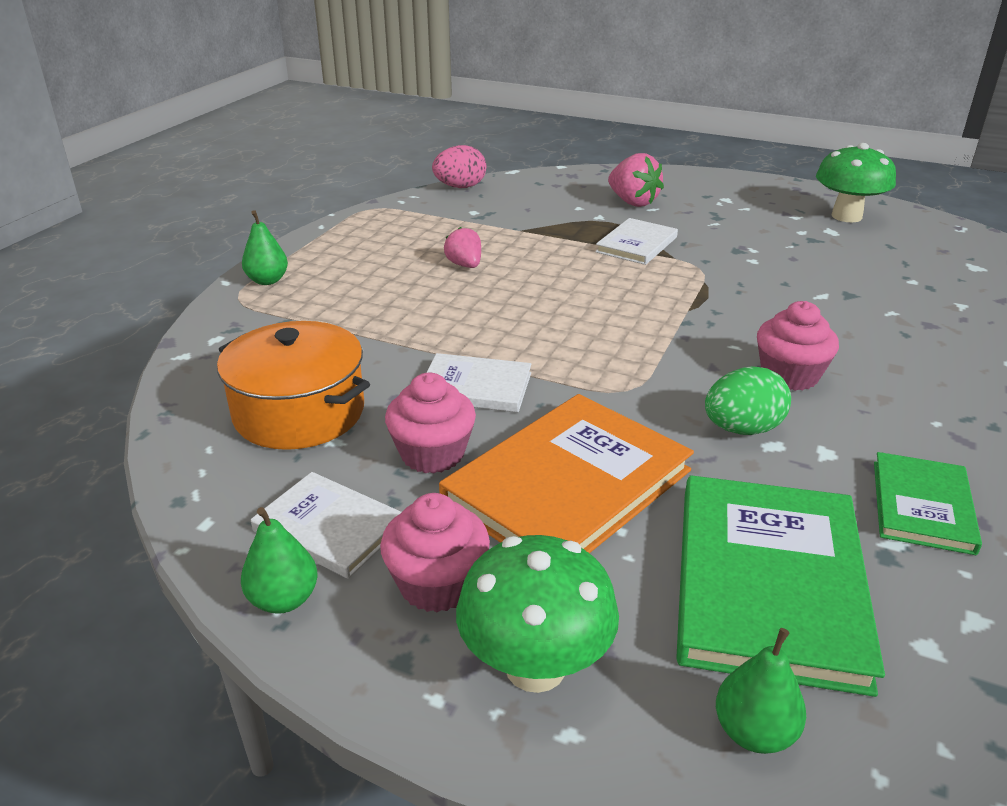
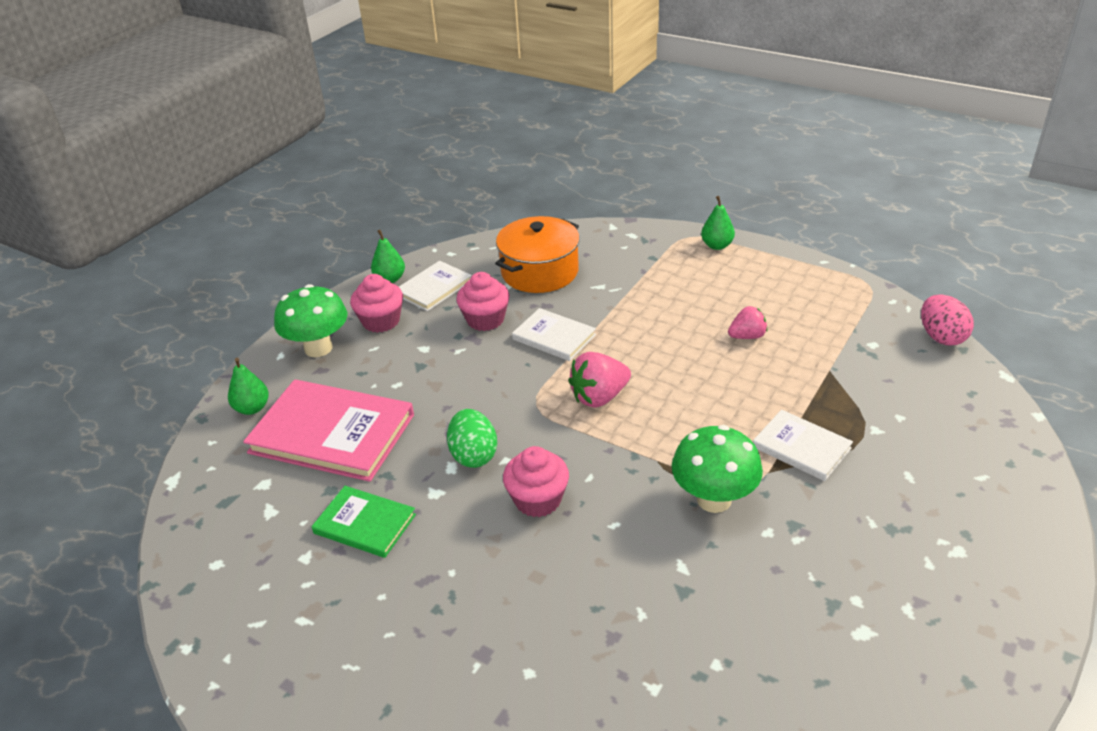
camera: 100 degrees right, 5 degrees up
white book [426,353,531,412] -> white book turned 75 degrees counterclockwise [512,308,596,361]
orange book [439,394,694,553] -> none
pink strawberry [608,153,664,207] -> pink strawberry moved to [568,352,631,408]
green book [676,475,885,697] -> pink book [243,379,414,482]
green mushroom [816,143,896,222] -> green mushroom moved to [672,425,763,513]

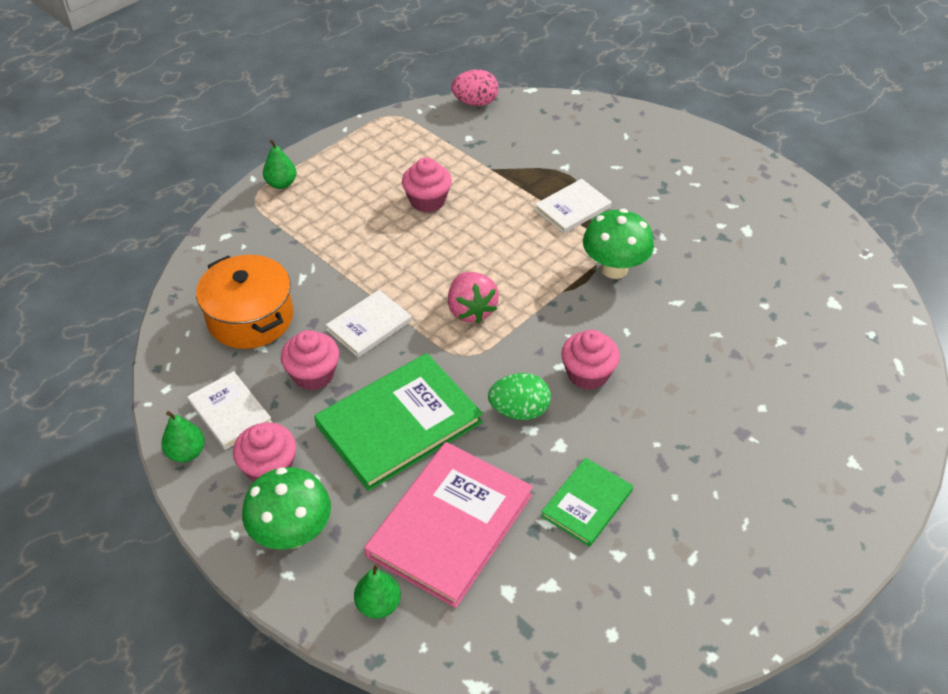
camera: 80 degrees left, 10 degrees up
pink strawberry [728,306,767,339] -> pink cupcake [402,157,452,212]
none -> green book [314,353,483,491]

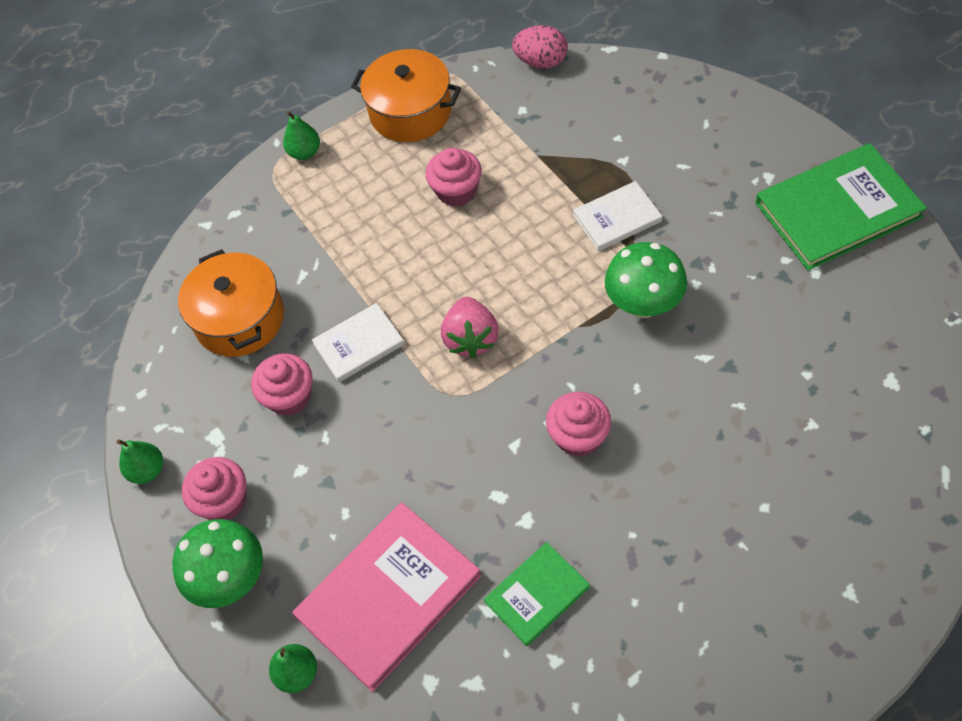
camera: 20 degrees right, 10 degrees up
white book [187,371,272,450] -> none
green book [314,353,483,491] -> green book moved to [756,143,927,271]
green egg [488,373,551,420] -> none
none -> orange pot [351,49,461,142]

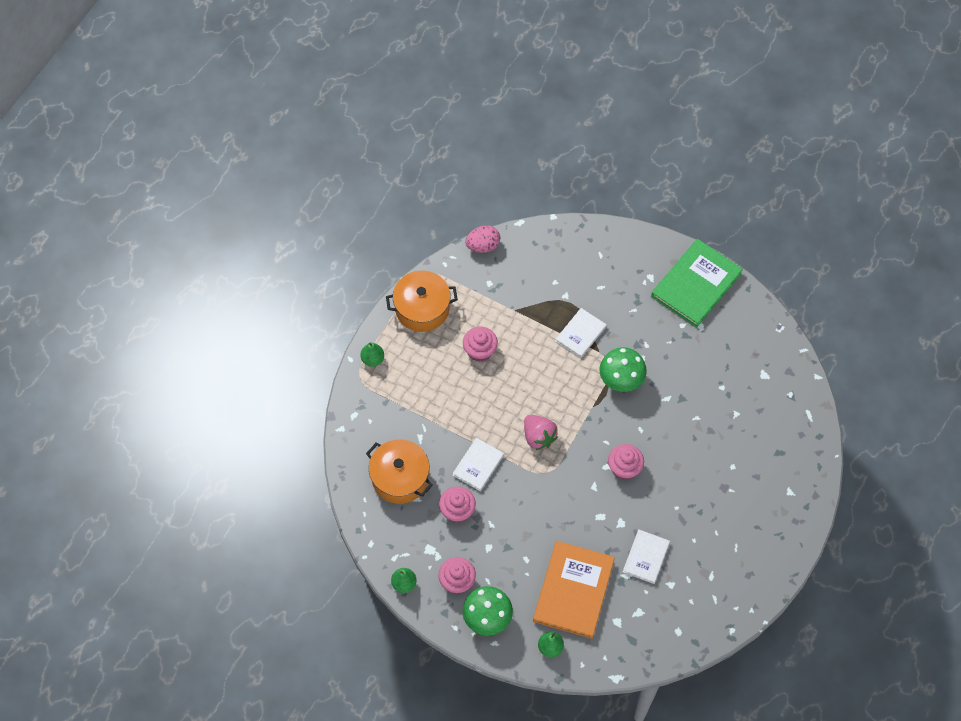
camera: 35 degrees left, 5 degrees up
pink book [292,503,481,692] -> orange book [533,541,615,639]
green book [484,542,590,646] -> white book [623,529,670,584]

